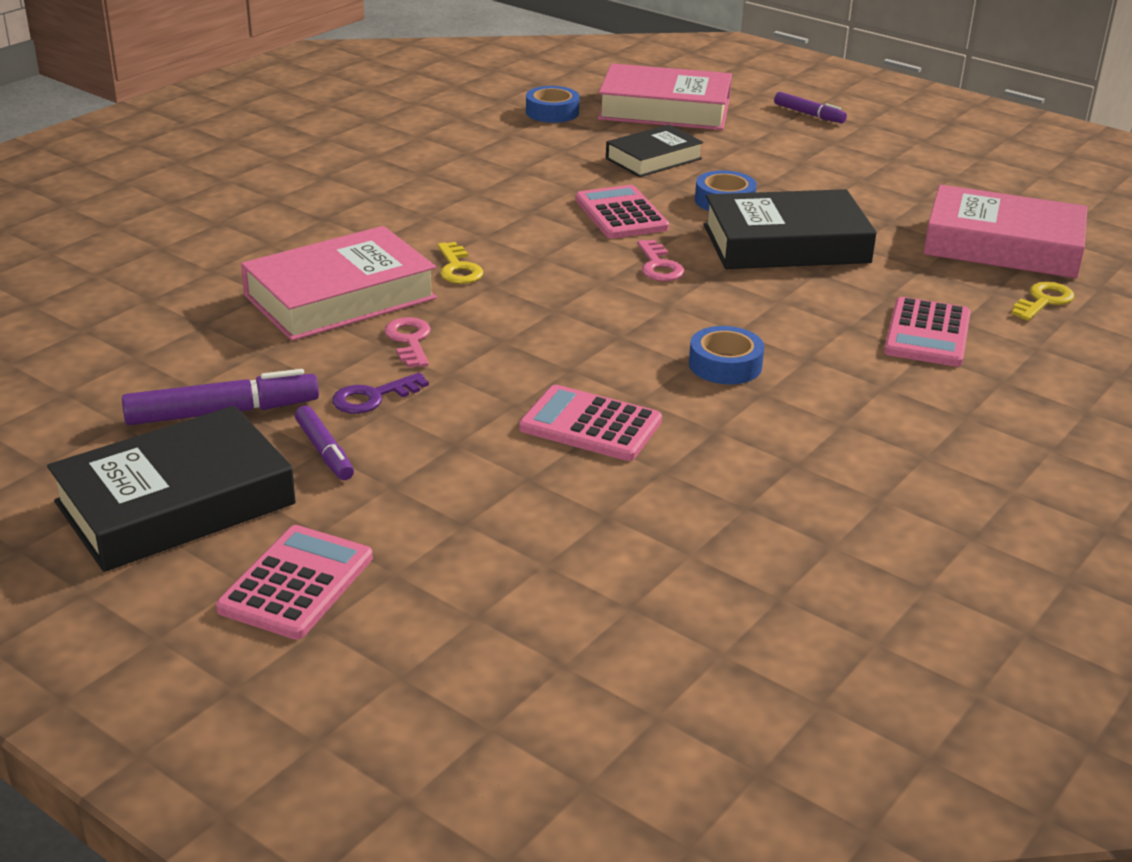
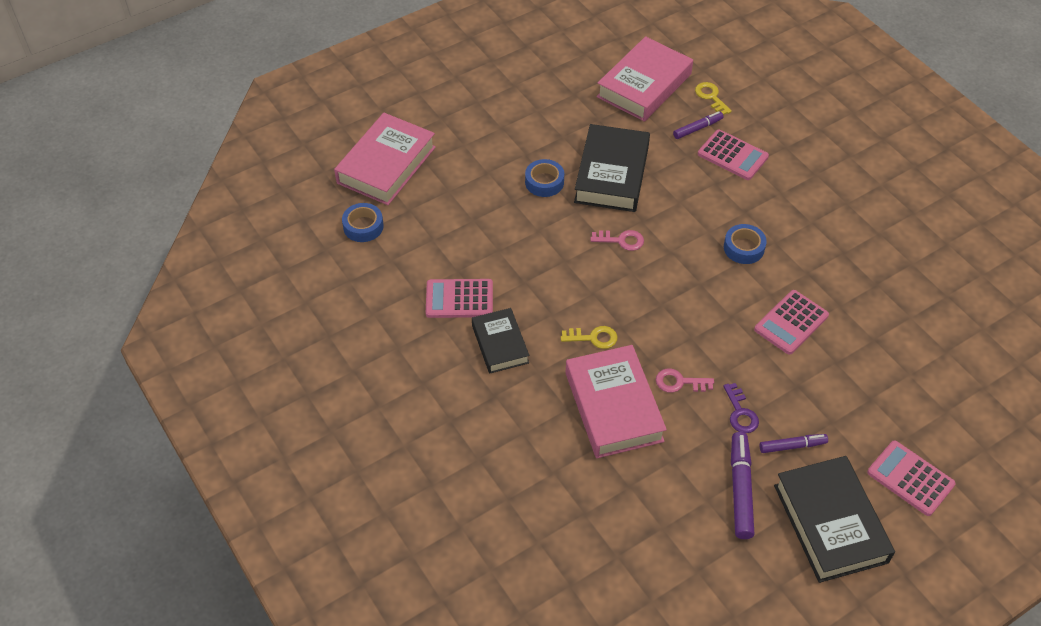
camera: 70 degrees left, 20 degrees up
pink calculator [575,185,669,239] -> pink calculator moved to [426,279,493,318]
black book [606,125,704,177] -> black book moved to [472,308,529,374]
purple marker [774,92,847,123] -> purple marker moved to [673,111,724,139]

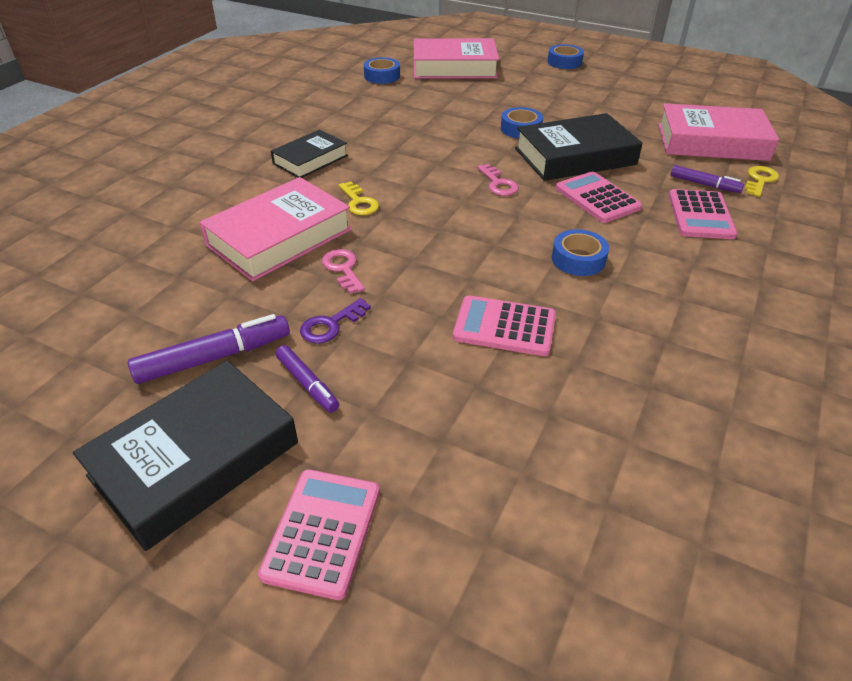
camera: 60 degrees right, 10 degrees down
pink calculator [426,279,493,318] -> pink calculator moved to [556,171,642,223]
none -> blue tape [547,44,584,69]

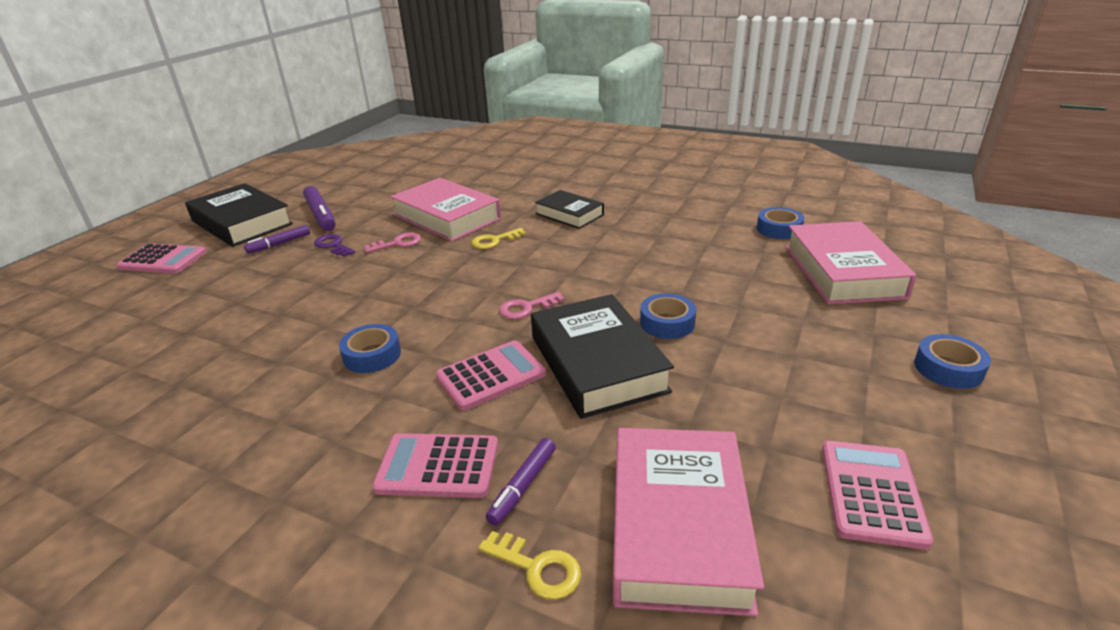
camera: 90 degrees right, 10 degrees down
pink calculator [453,295,556,356] -> pink calculator moved to [822,441,933,550]

